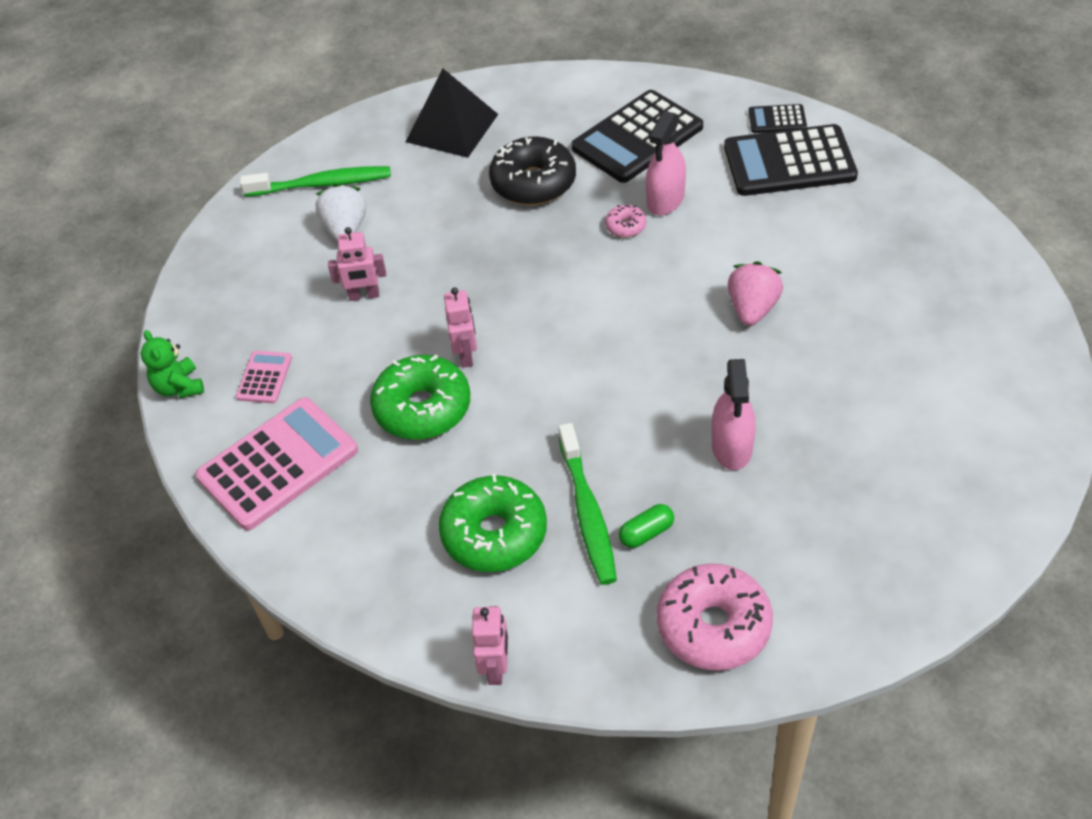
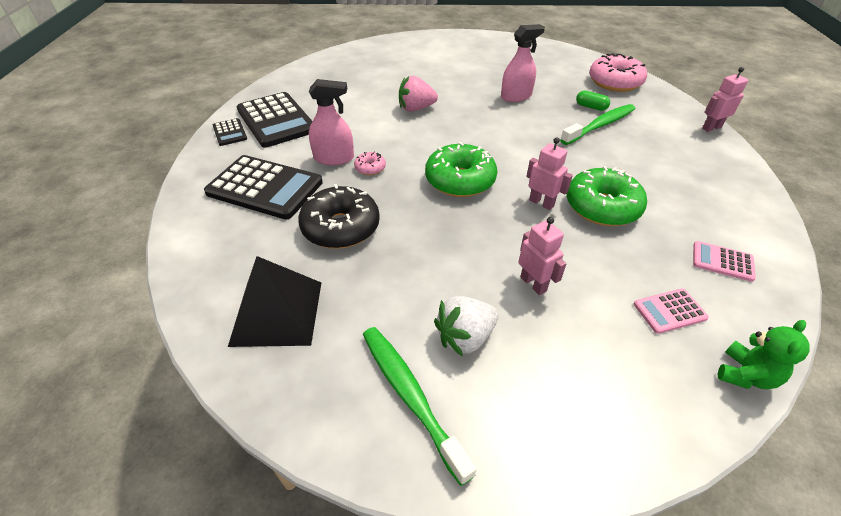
camera: 120 degrees left, 5 degrees down
pink calculator [196,397,358,530] -> pink calculator [693,241,756,282], size x0.47
green donut [439,474,547,572] -> green donut moved to [425,142,497,197]
pink robot [444,287,477,368] -> pink robot turned 75 degrees clockwise [527,137,573,210]

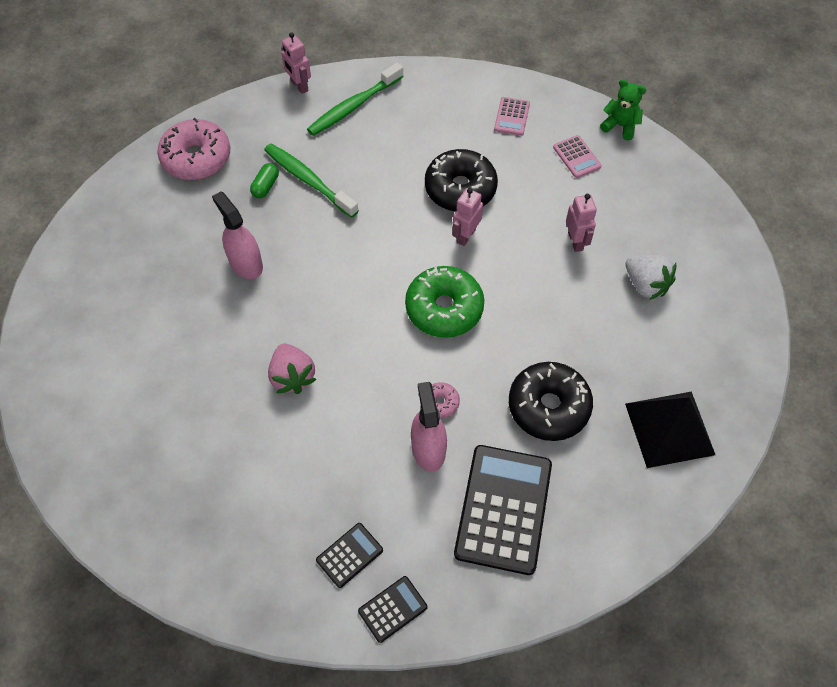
camera: 100 degrees left, 15 degrees up
black calculator [237,92,312,148] -> black calculator [316,523,383,588], size x0.47
green toothbrush [363,327,476,486] -> green toothbrush moved to [307,63,404,136]
pink robot [518,217,566,295] -> pink robot turned 120 degrees clockwise [566,194,597,252]
green donut [567,166,647,226] -> black donut [425,149,498,212]

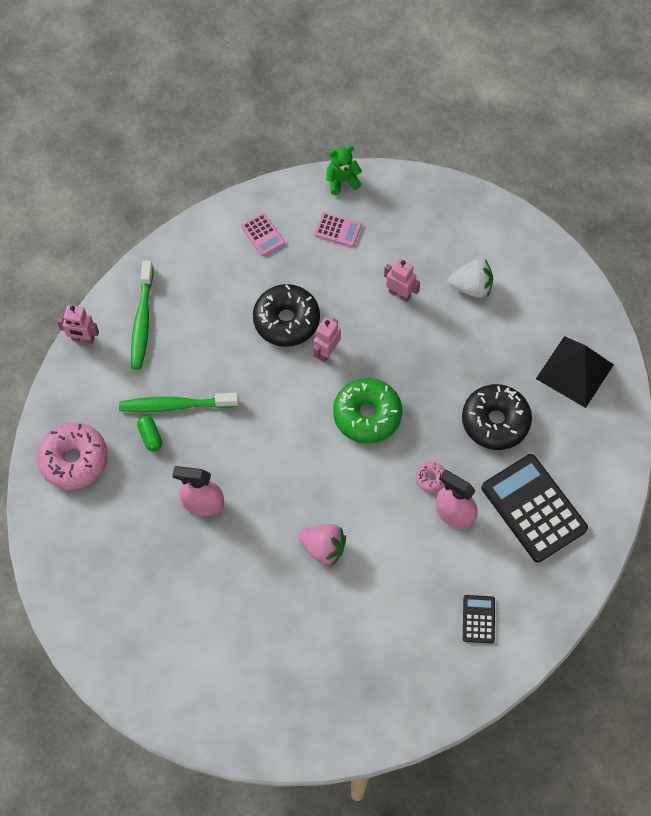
camera: 45 degrees left, 5 degrees up
black calculator [358,576,428,643] -> none
pink robot [452,188,483,246] -> pink robot turned 45 degrees clockwise [313,317,341,362]

